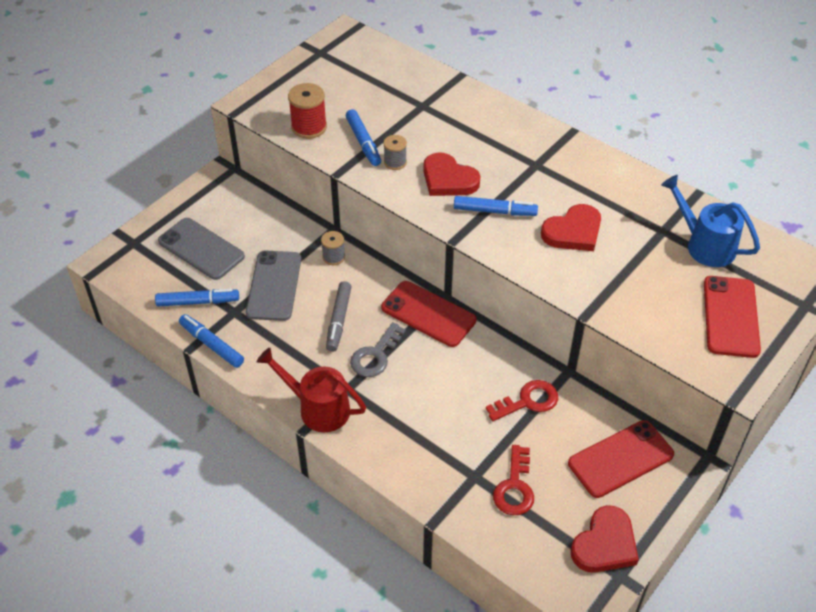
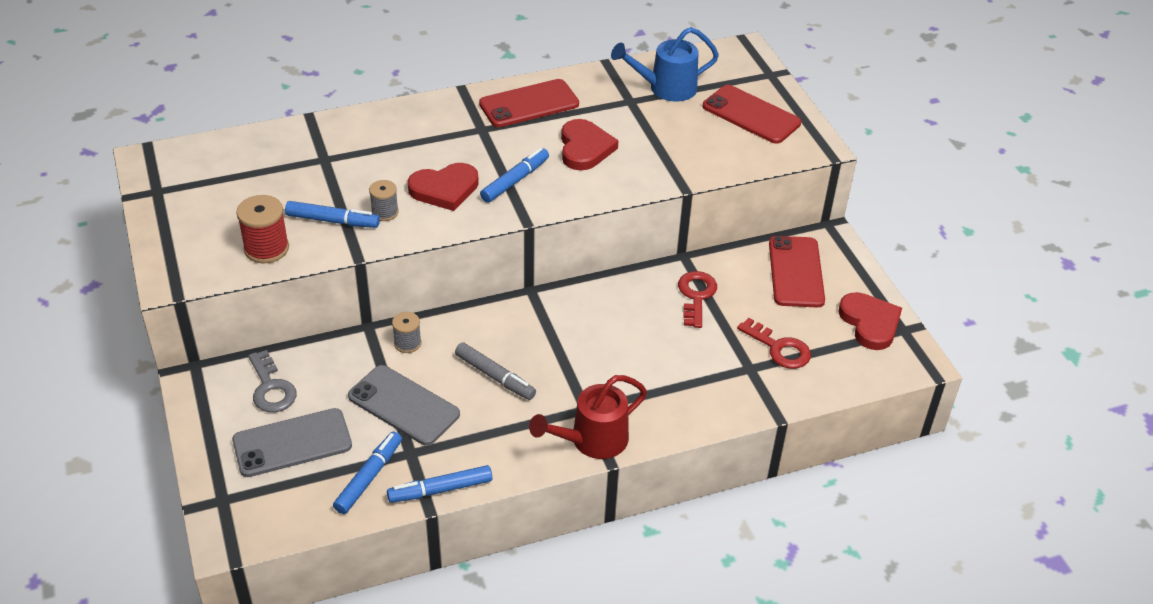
camera: 60 degrees left, 5 degrees down
grey key [350,322,406,377] -> grey key moved to [249,350,297,412]
red phone [381,281,477,347] -> red phone moved to [479,79,579,127]

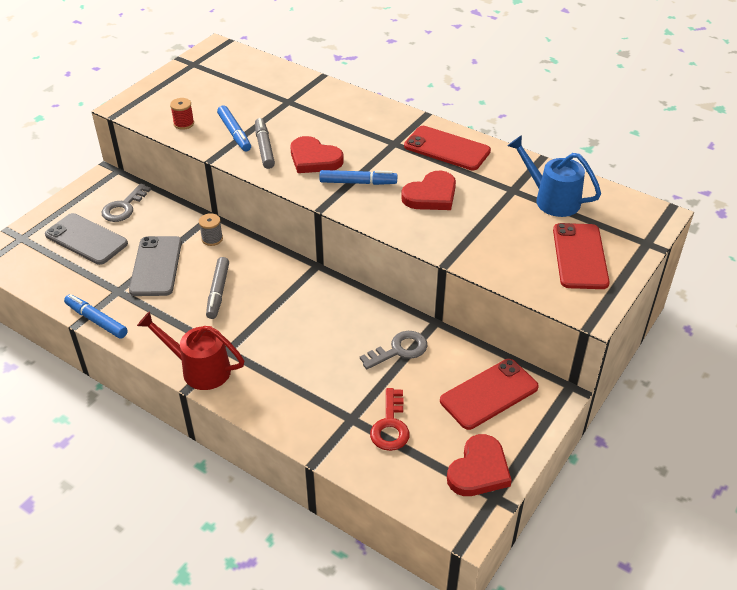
camera: 55 degrees right, 0 degrees up
red spool [236,195,289,263] -> red spool [170,98,194,130], size x0.62
blue marker [333,432,402,514] -> none
grey spool [369,180,399,221] -> grey marker [255,118,275,169]
red key [678,271,717,328] -> grey key [360,331,428,369]

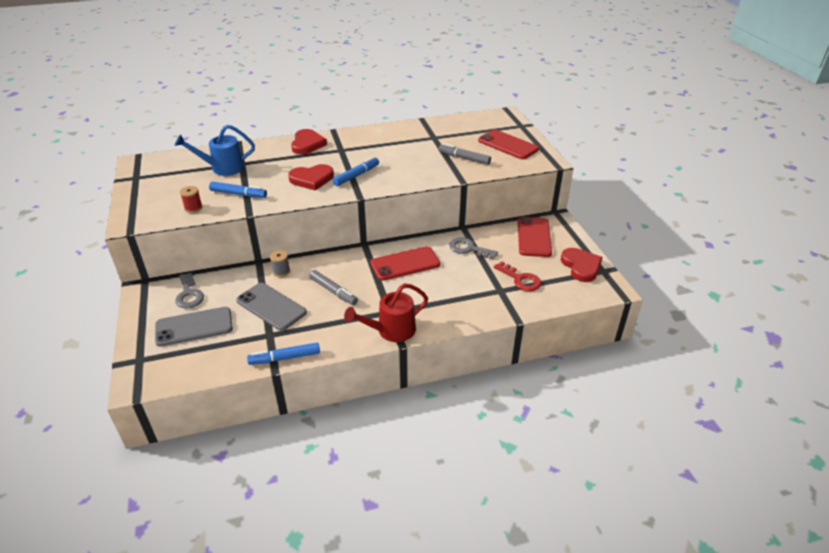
camera: 50 degrees left, 5 degrees down
grey marker [255,118,275,169] -> grey marker moved to [439,143,491,165]
grey key [360,331,428,369] -> grey key turned 75 degrees counterclockwise [449,237,498,259]
red heart [401,171,456,210] -> red heart moved to [291,129,327,155]
red phone [404,126,491,170] -> red phone moved to [370,246,440,281]
blue watering can [508,135,601,217] -> blue watering can moved to [175,125,255,176]

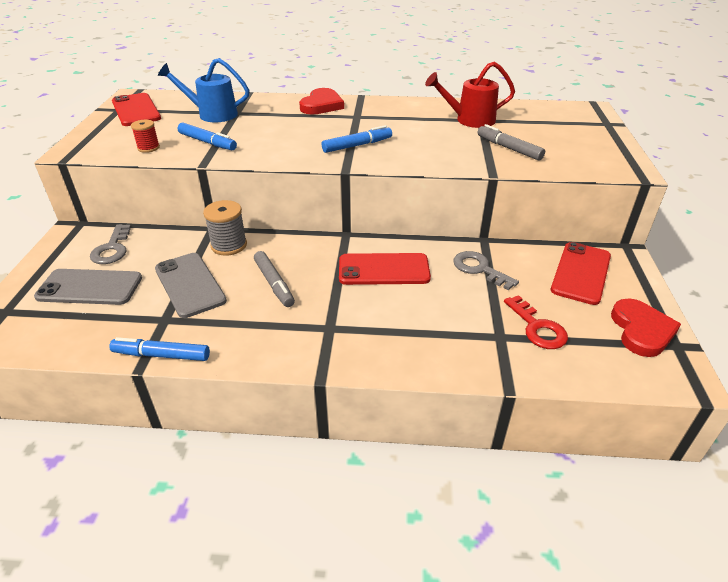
camera: 20 degrees right, 0 degrees up
grey spool [270,250,290,277] -> grey spool [203,200,247,256], size x1.60
red heart [288,164,334,191] -> none
red watering can [344,283,428,342] -> red watering can moved to [425,62,515,128]
red phone [478,130,539,159] -> red phone moved to [112,93,161,126]

